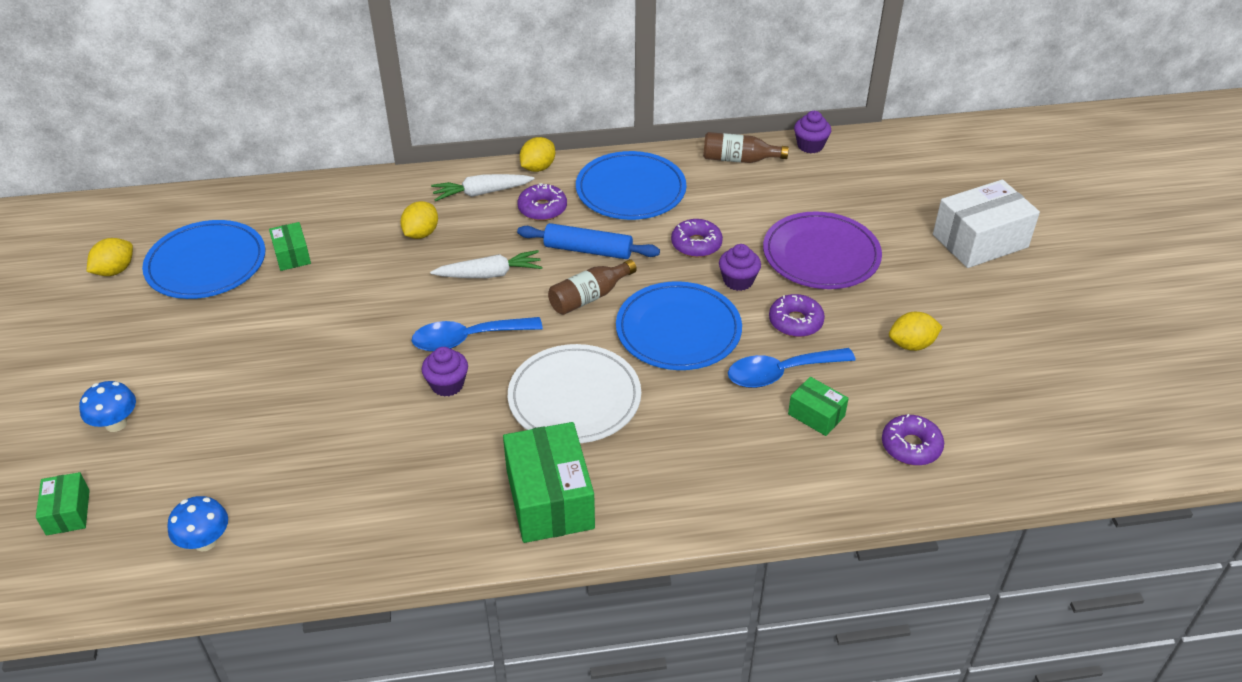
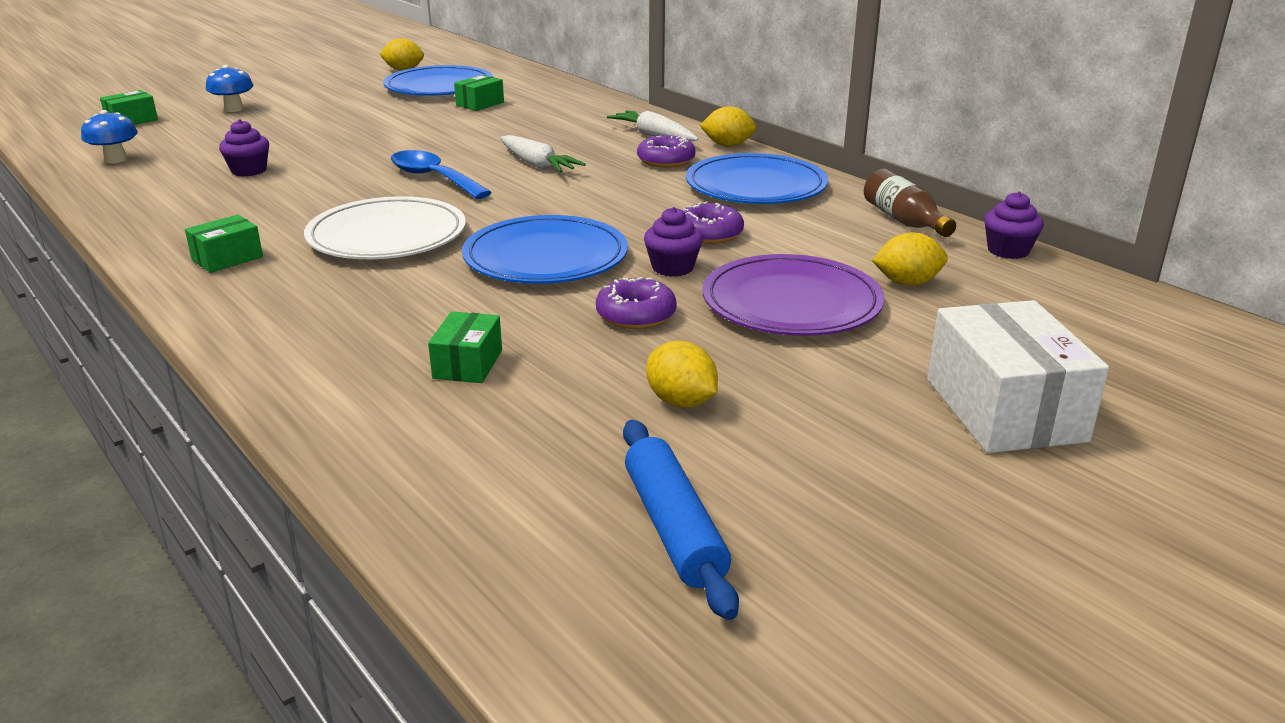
camera: 60 degrees right, 15 degrees down
yellow lemon [400,201,438,239] -> yellow lemon moved to [872,232,948,286]
purple cupcake [422,347,468,397] -> purple cupcake moved to [219,119,269,177]
green box [503,422,595,543] -> green box [185,215,263,273], size x0.52
blue rolling pin [517,223,660,259] -> blue rolling pin moved to [623,420,739,620]
brown bottle [548,259,637,315] -> none
blue spoon [728,348,856,388] -> none
purple donut [882,414,944,466] -> none
white box [933,180,1040,268] -> white box turned 45 degrees clockwise [927,300,1109,453]

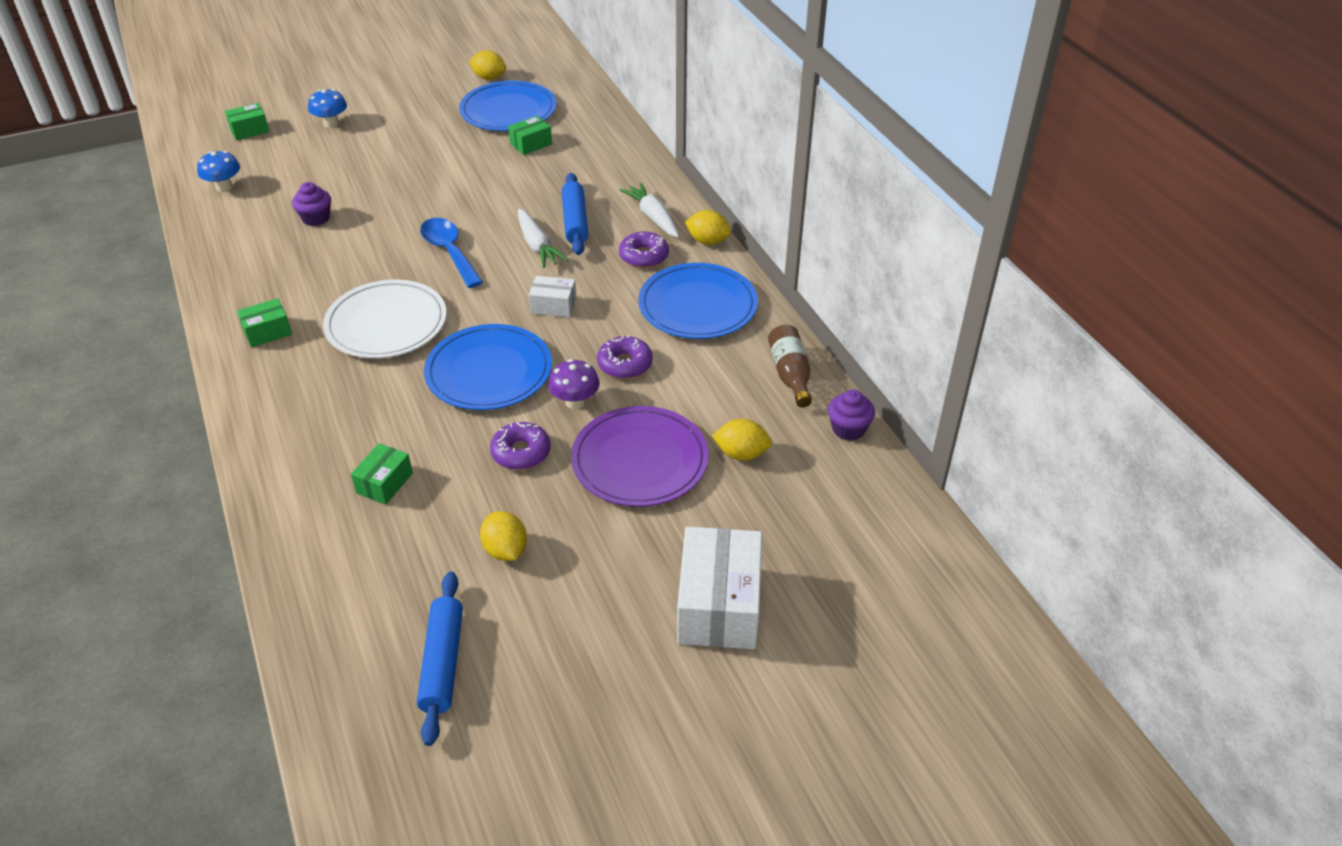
camera: 15 degrees right, 15 degrees up
purple cupcake [644,207,703,277] -> purple mushroom [549,359,600,409]
none -> white box [529,276,576,317]
none -> blue rolling pin [562,173,588,255]

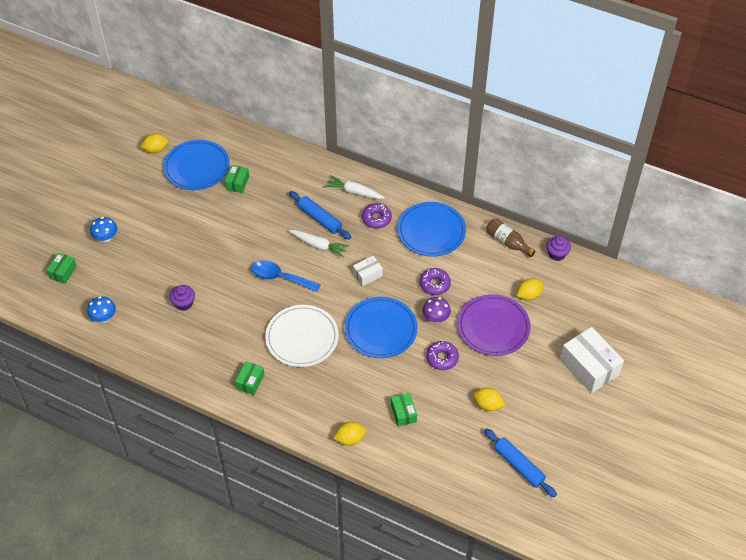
camera: 40 degrees left, 10 degrees up
yellow lemon [685,210,731,245] -> yellow lemon moved to [333,422,366,446]

